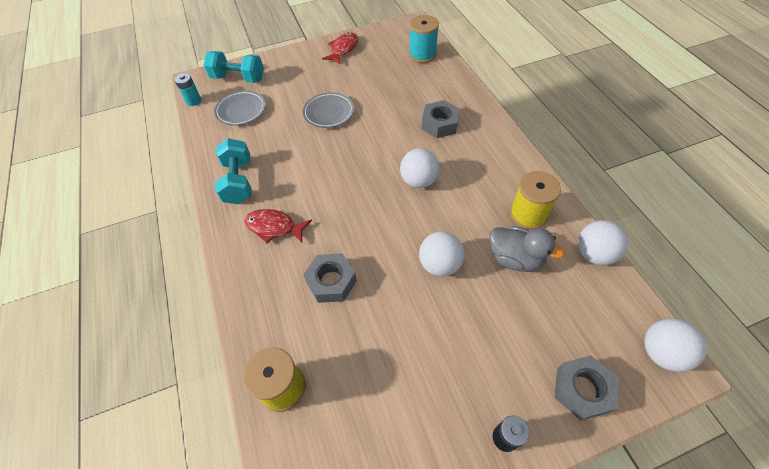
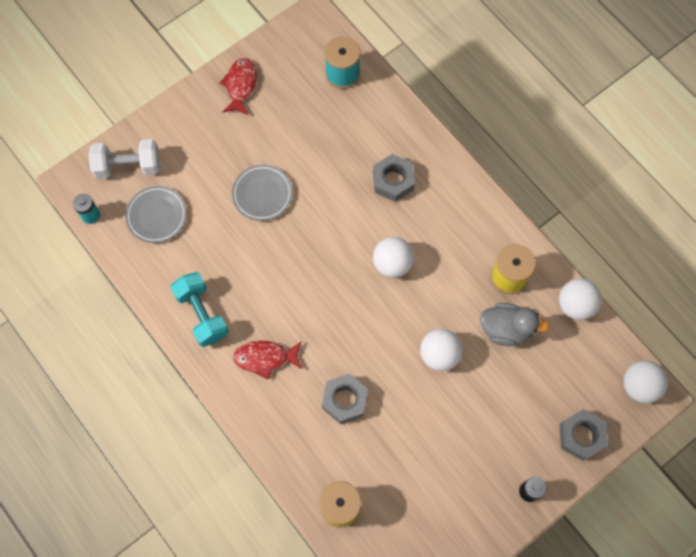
camera: 20 degrees left, 15 degrees up
turquoise dumbbell [204,51,264,83] -> white dumbbell [88,139,160,179]

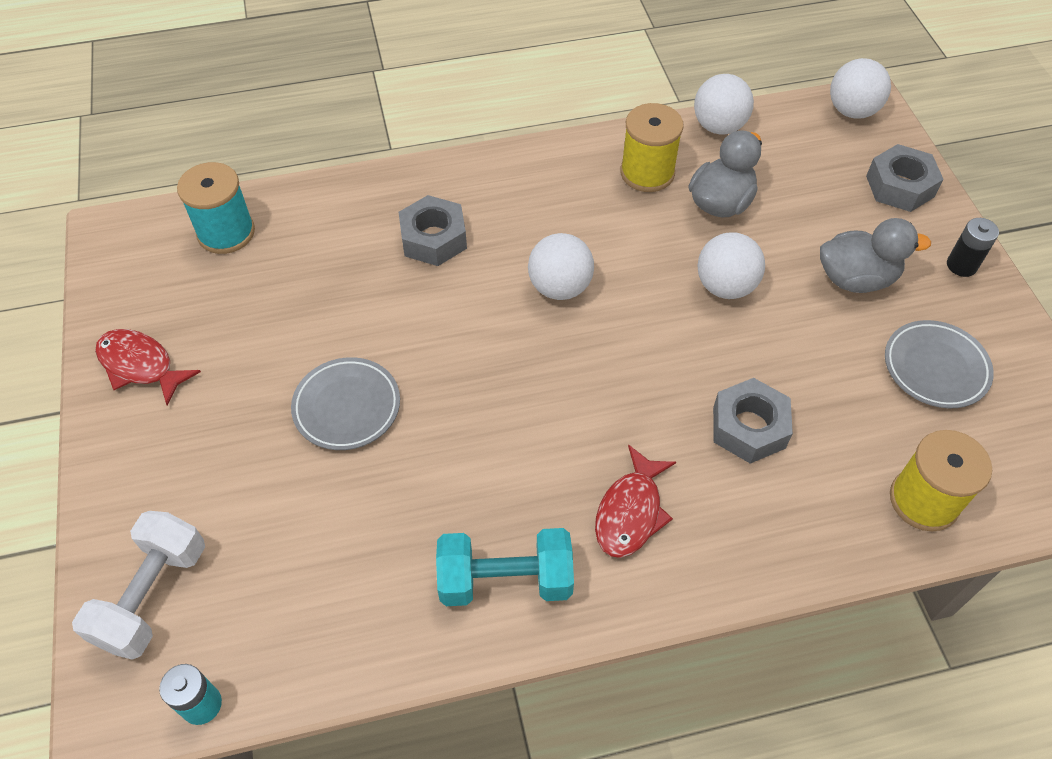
camera: 65 degrees left, 15 degrees down
grey plate [125,186,187,243] -> grey plate moved to [885,320,994,408]
none -> grey duck [820,218,931,293]

